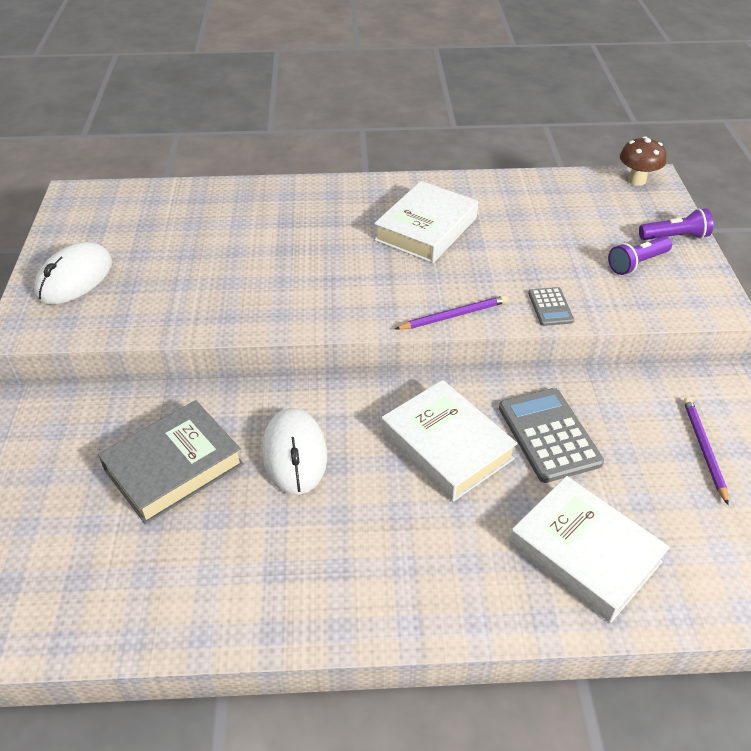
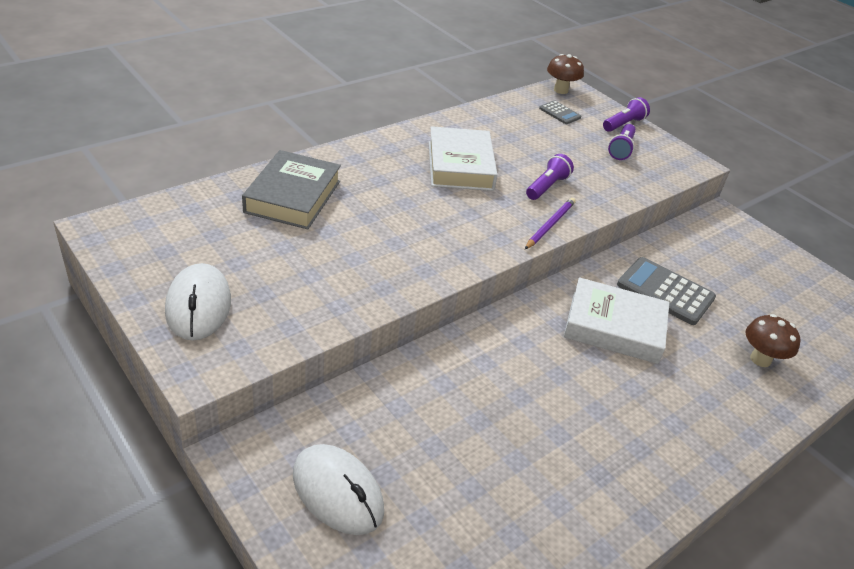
camera: 40 degrees left, 5 degrees down
grey book [98,400,244,524] -> grey book moved to [242,150,341,229]
white mouse [262,408,327,495] -> white mouse moved to [293,444,384,535]
white book [509,476,670,623] -> brown mushroom [746,314,801,367]
grey calculator [528,287,574,326] -> grey calculator moved to [539,100,581,124]
purple pencil [683,397,729,505] -> none
none -> purple flashlight [526,154,574,200]

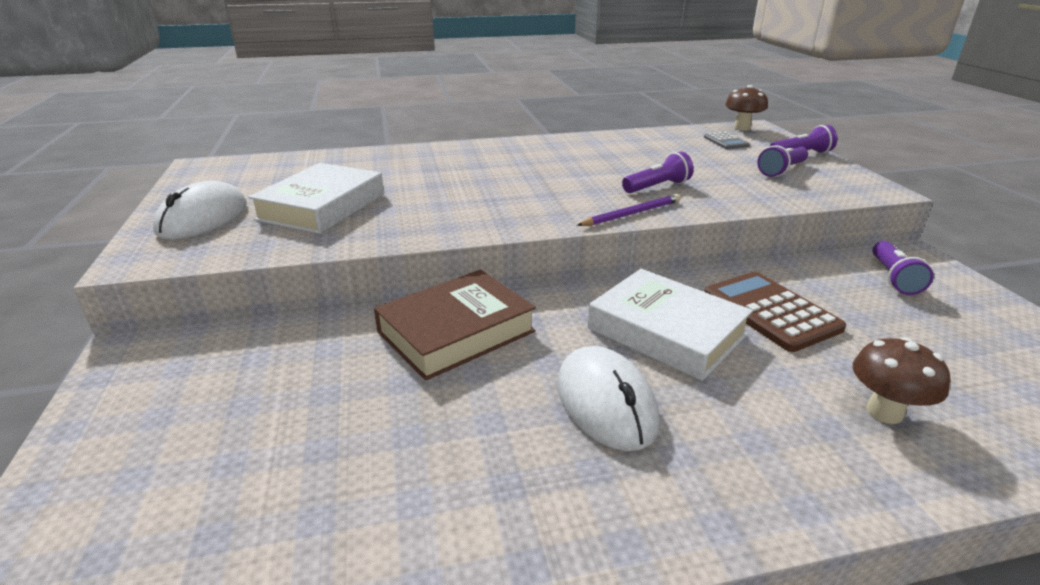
camera: 30 degrees right, 10 degrees down
grey book [242,150,341,229] -> none
white mouse [293,444,384,535] -> white mouse moved to [557,346,660,451]
white book [429,126,498,191] -> white book moved to [248,163,384,234]
grey calculator [617,257,716,325] -> brown calculator [704,272,846,352]
none -> brown book [374,270,536,381]
none -> purple flashlight [872,241,934,295]

